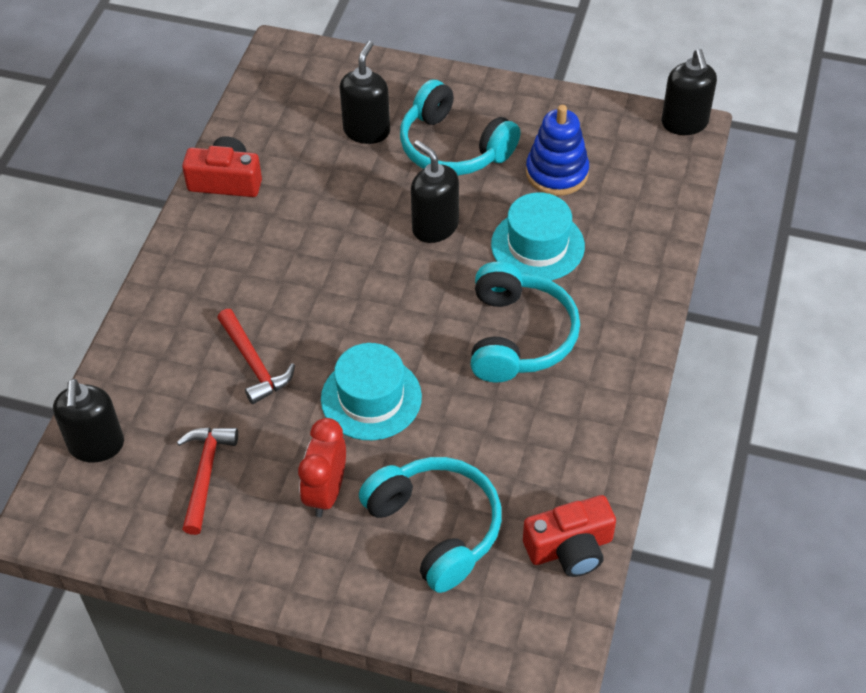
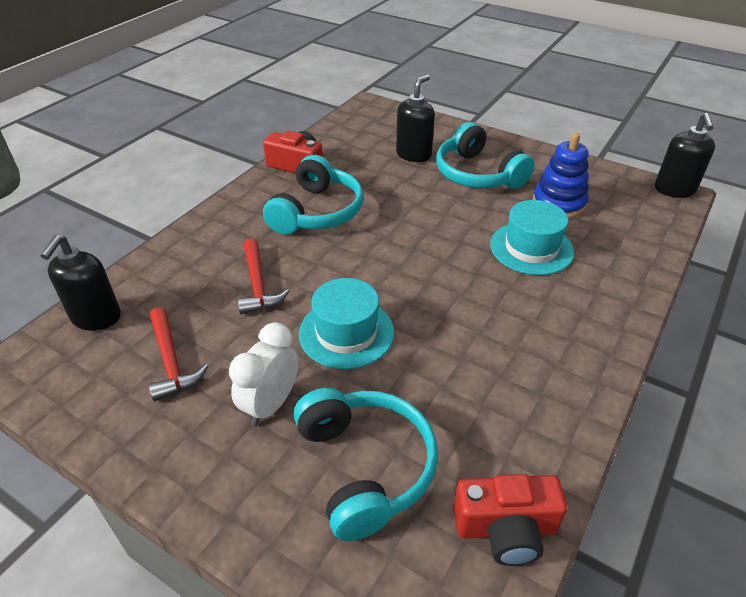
camera: 15 degrees right, 10 degrees down
red hammer [177,428,238,535] -> red hammer turned 135 degrees clockwise [149,307,208,401]
red clock [298,418,346,517] -> white clock [229,322,298,426]
black soap dispenser [411,140,459,243] -> none
turquoise headphones [471,261,580,382] -> turquoise headphones moved to [263,155,363,235]

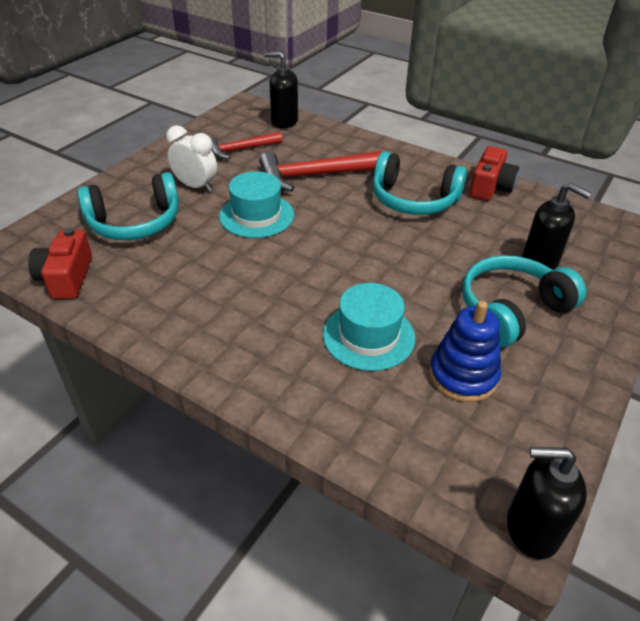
camera: 90 degrees right, 0 degrees up
red hammer [237,239,290,314] -> red hammer [259,151,381,192], size x1.55

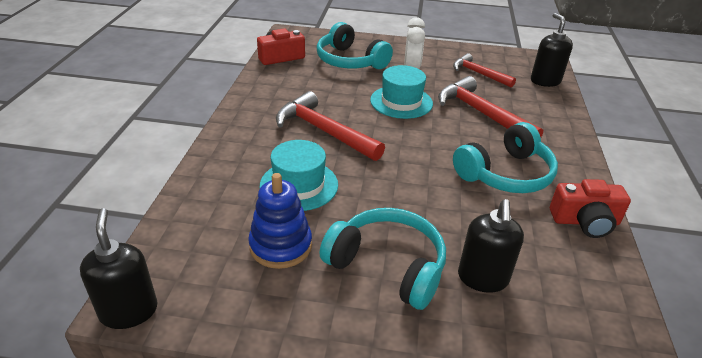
camera: 65 degrees right, 5 degrees down
turquoise headphones [373,152,467,215] -> turquoise headphones turned 120 degrees counterclockwise [453,122,558,193]
none -> red hammer [276,91,385,161]

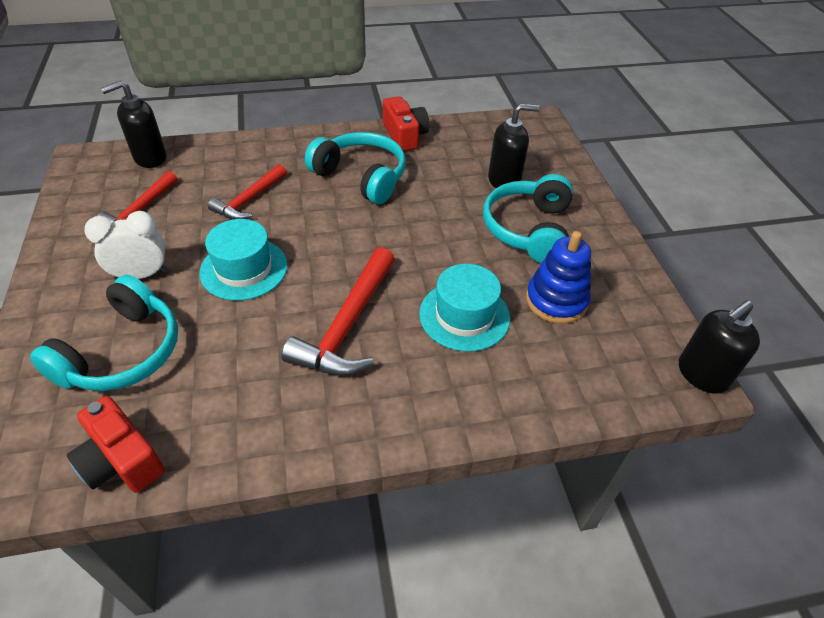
camera: 110 degrees left, 10 degrees up
red hammer [438,76,543,137] -> red hammer [208,164,287,219], size x0.65

